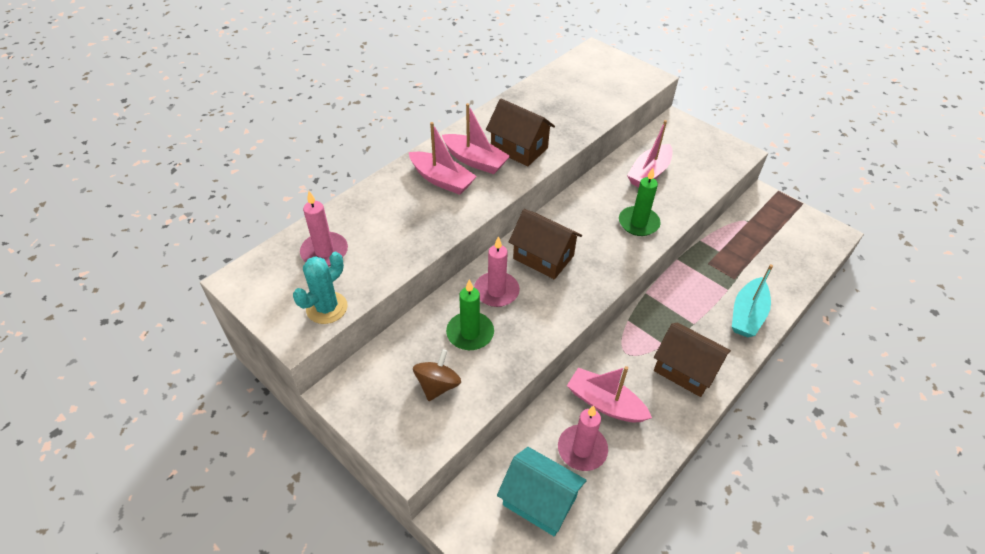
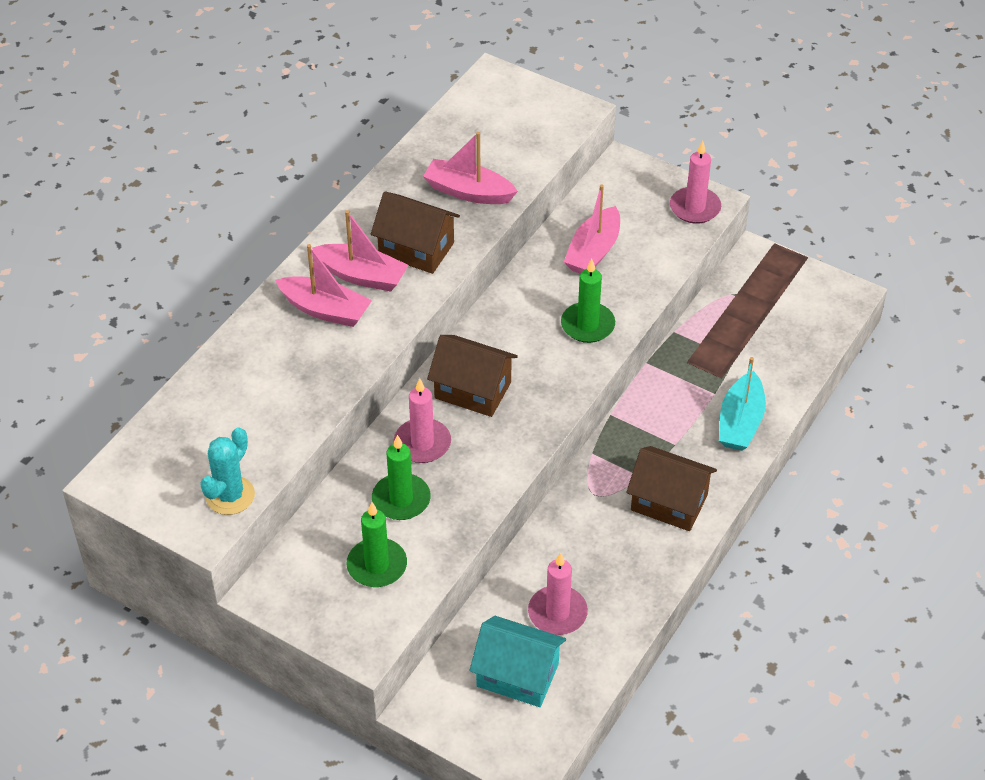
camera: 10 degrees left, 0 degrees up
pink candle [300,191,348,266] -> pink candle moved to [670,141,721,224]
brown spinning top [413,349,461,401] -> green candle [347,502,407,587]
pink boat [567,366,652,422] -> pink boat moved to [423,132,518,204]

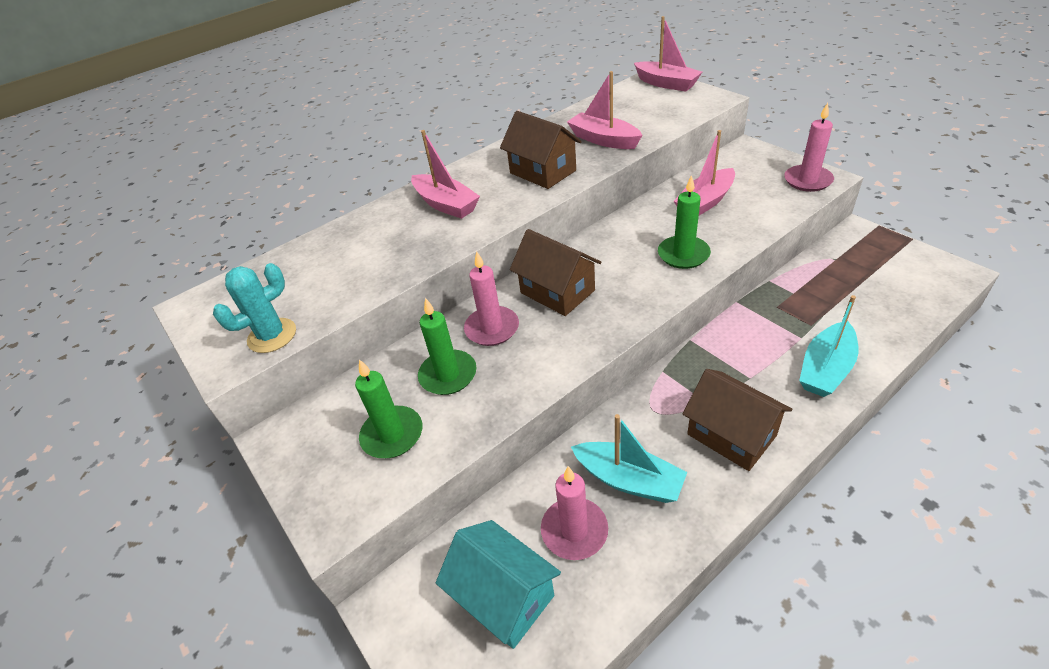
camera: 25 degrees right, 5 degrees down
pink boat [312,210,409,292] -> pink boat moved to [634,16,702,91]
none -> turquoise boat [571,414,687,503]

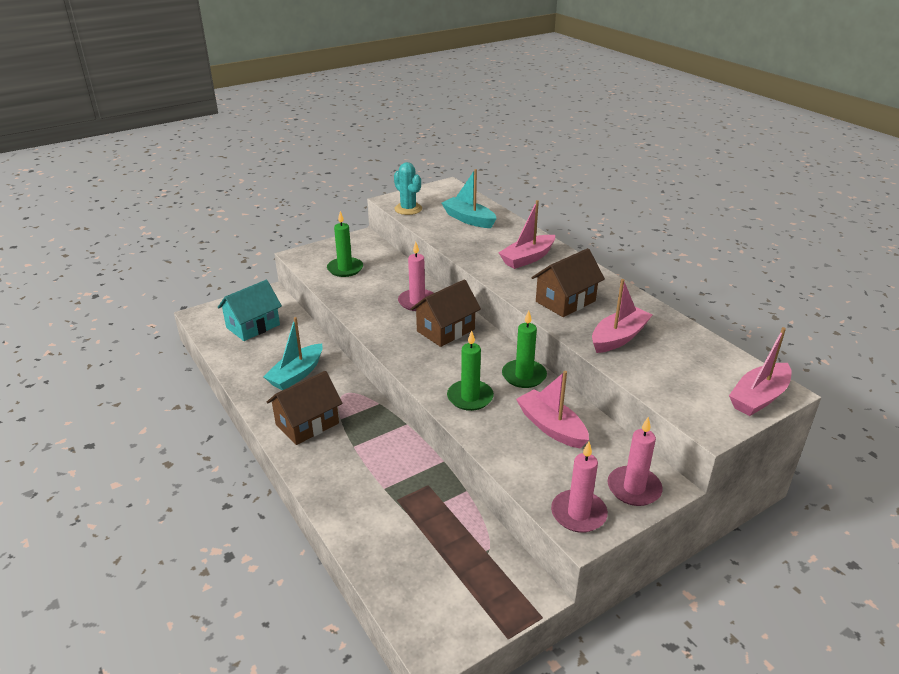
camera: 90 degrees right, 10 degrees down
green candle [418,298,477,395] -> green candle moved to [502,310,547,388]
pink candle [541,466,608,560] -> pink candle moved to [608,417,663,506]
turquoise boat [799,295,858,397] -> turquoise boat moved to [442,169,497,228]

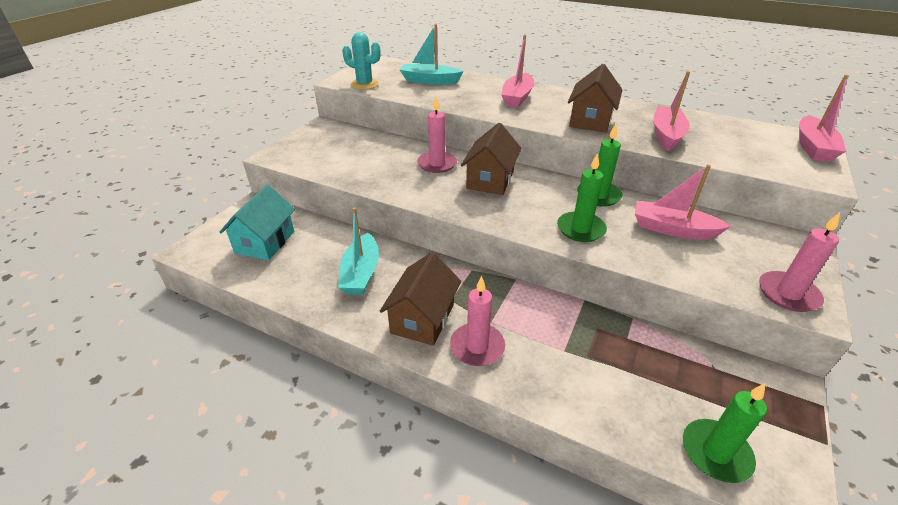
camera: 30 degrees left, 5 degrees up
green candle [327,211,363,277] -> green candle moved to [683,383,767,483]
pink candle [608,417,663,506] -> pink candle moved to [450,276,505,366]

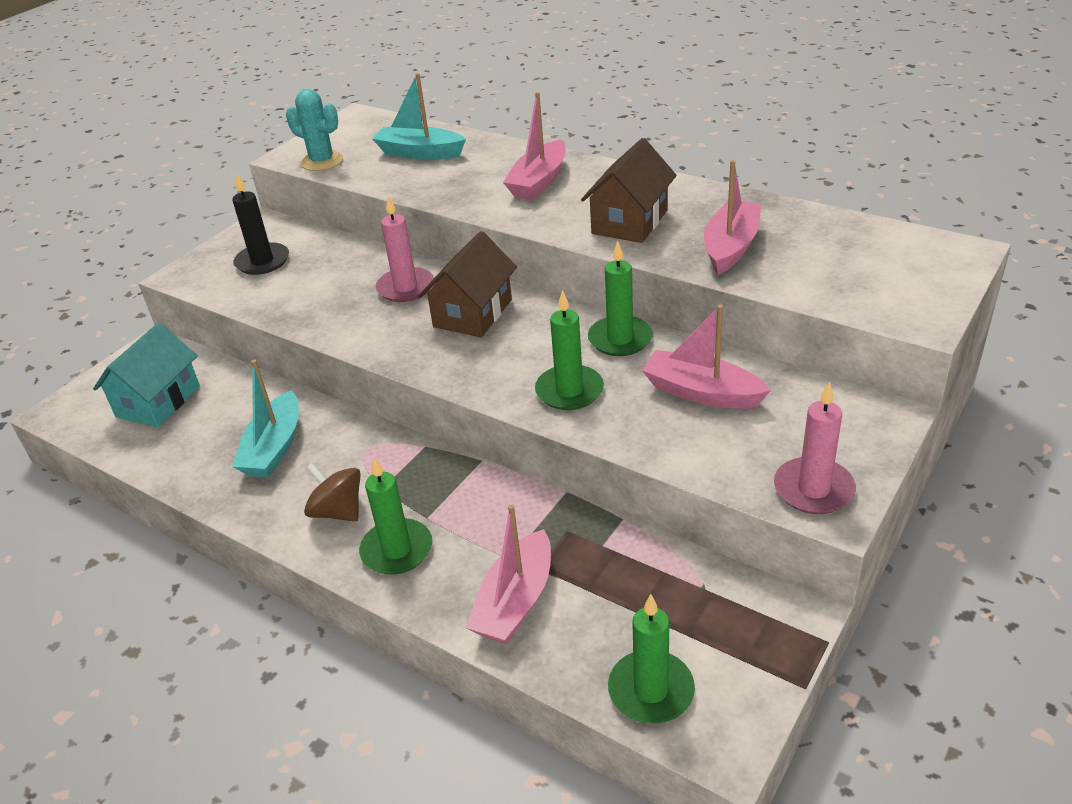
camera: 10 degrees right, 0 degrees up
brown house [380,252,461,346] -> brown spinning top [304,463,361,522]
pink candle [450,276,505,366] -> green candle [359,457,432,575]
pink boat [799,75,849,162] -> pink boat moved to [466,504,551,644]
none -> black candle [232,174,289,275]

